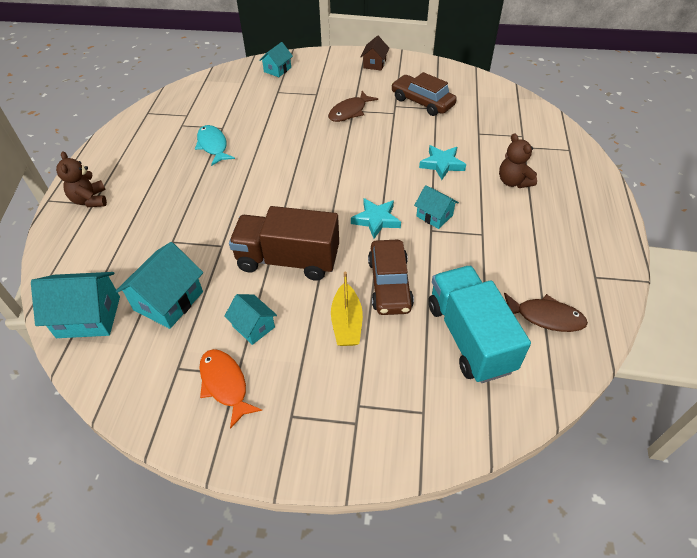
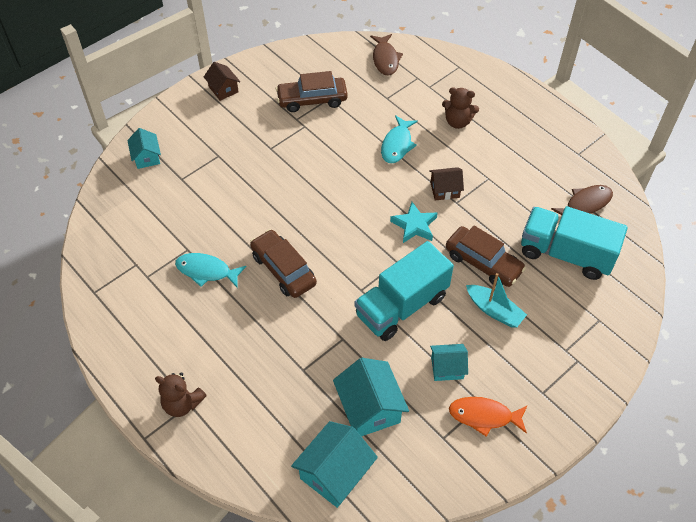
camera: 50 degrees left, 5 degrees up
brown truck [229,206,339,281] -> turquoise truck [354,241,454,341]
brown fish [328,91,378,122] -> brown fish moved to [370,34,403,76]
yellow boat [331,272,363,346] -> turquoise boat [466,273,527,327]
turquoise house [414,185,459,229] -> brown house [429,167,464,200]
turquoise star [419,145,466,180] -> turquoise fish [381,115,418,163]
none -> brown car [250,229,317,298]

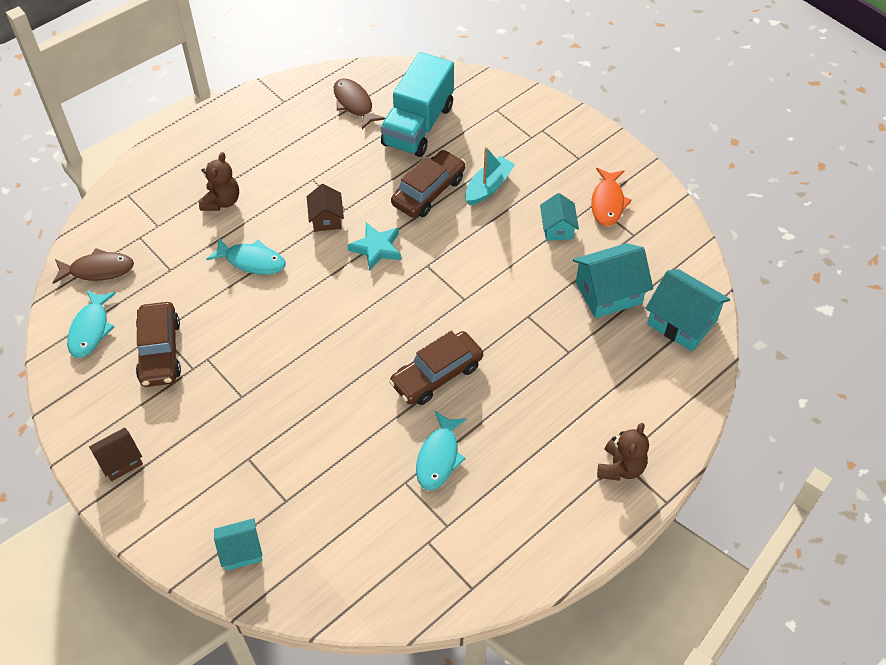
camera: 90 degrees left, 0 degrees up
turquoise truck [354,241,454,341] -> none
none -> turquoise fish [67,290,116,358]

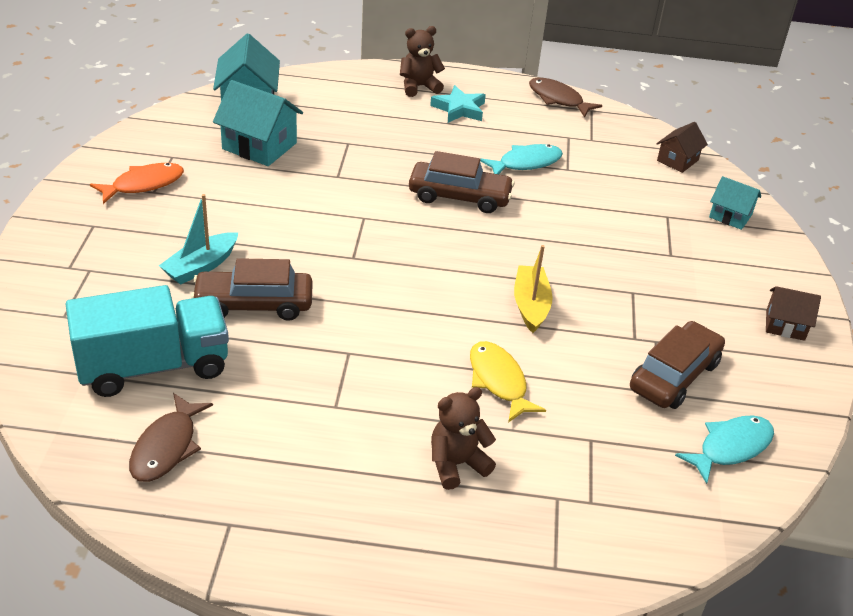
camera: 135 degrees left, 15 degrees down
brown fish [53,248,134,284] -> brown fish moved to [529,78,602,118]
turquoise fish [206,238,286,275] -> yellow fish [470,341,546,423]
brown house [307,184,344,232] -> brown house moved to [656,122,708,173]
turquoise star [347,223,401,271] -> turquoise star moved to [430,85,486,123]
turquoise boat [465,147,516,205] -> turquoise boat turned 45 degrees counterclockwise [159,194,238,285]
turquoise house [540,193,579,241] -> none
none -> yellow boat [514,245,553,333]

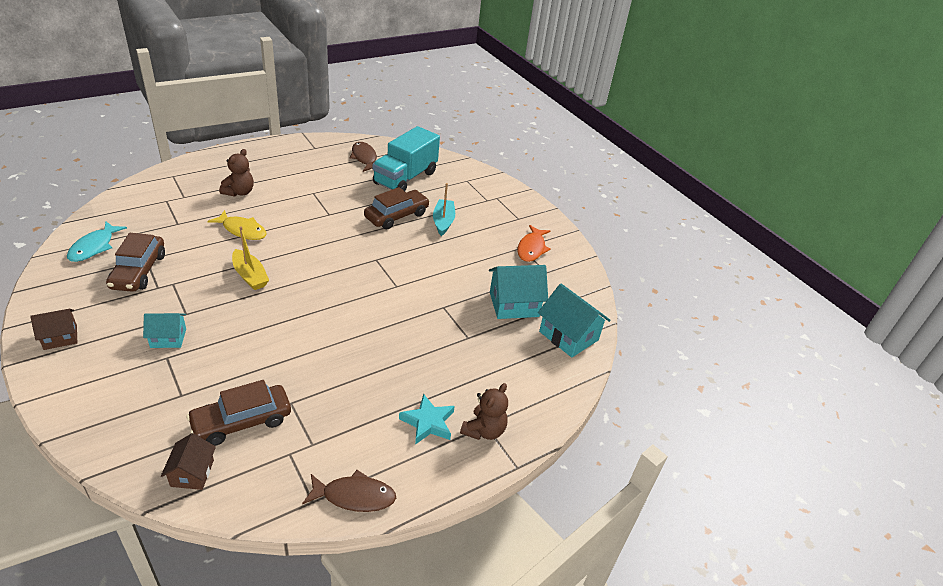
camera: 140 degrees right, 0 degrees up
brown car [409,151,515,213] -> brown car moved to [186,380,291,446]
turquoise fish [480,144,563,174] -> none
turquoise house [709,176,761,230] -> turquoise house moved to [143,313,186,348]

